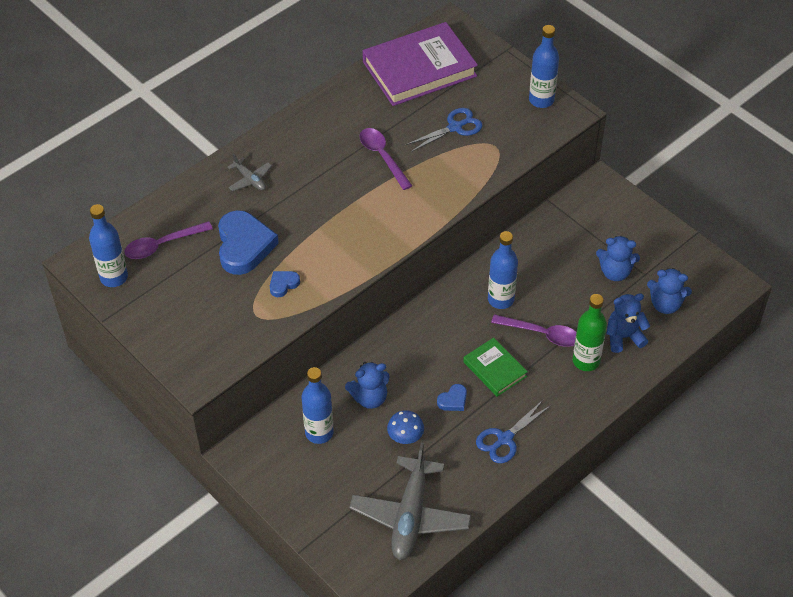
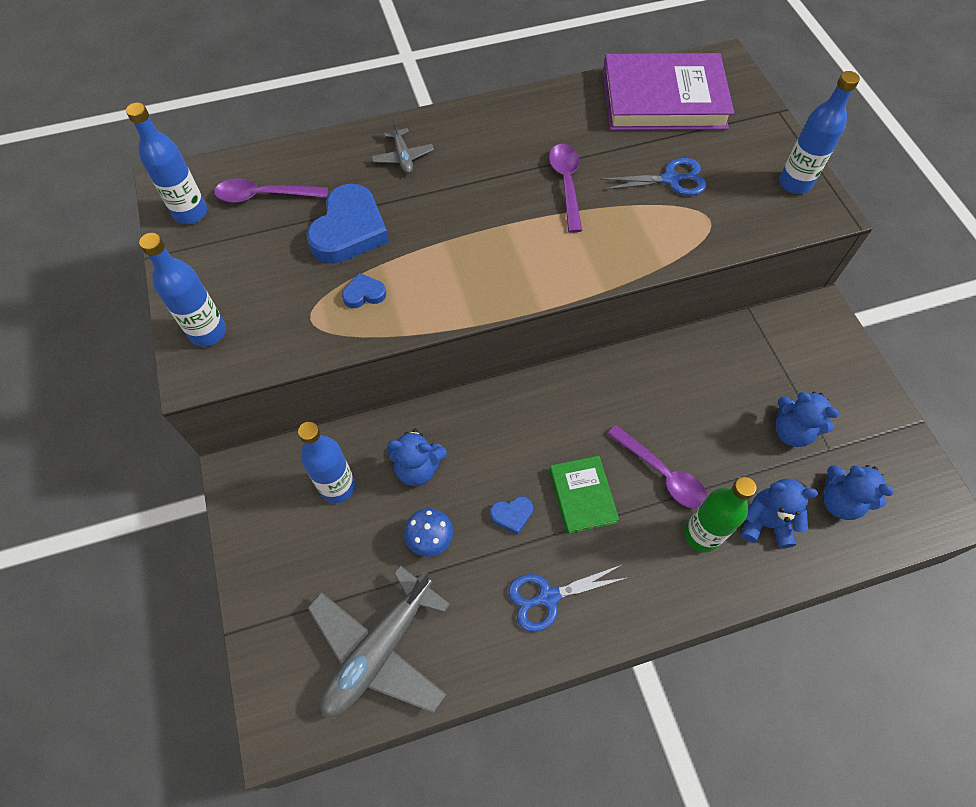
camera: 25 degrees right, 10 degrees up
blue bottle [488,231,518,309] -> blue bottle moved to [139,233,226,347]

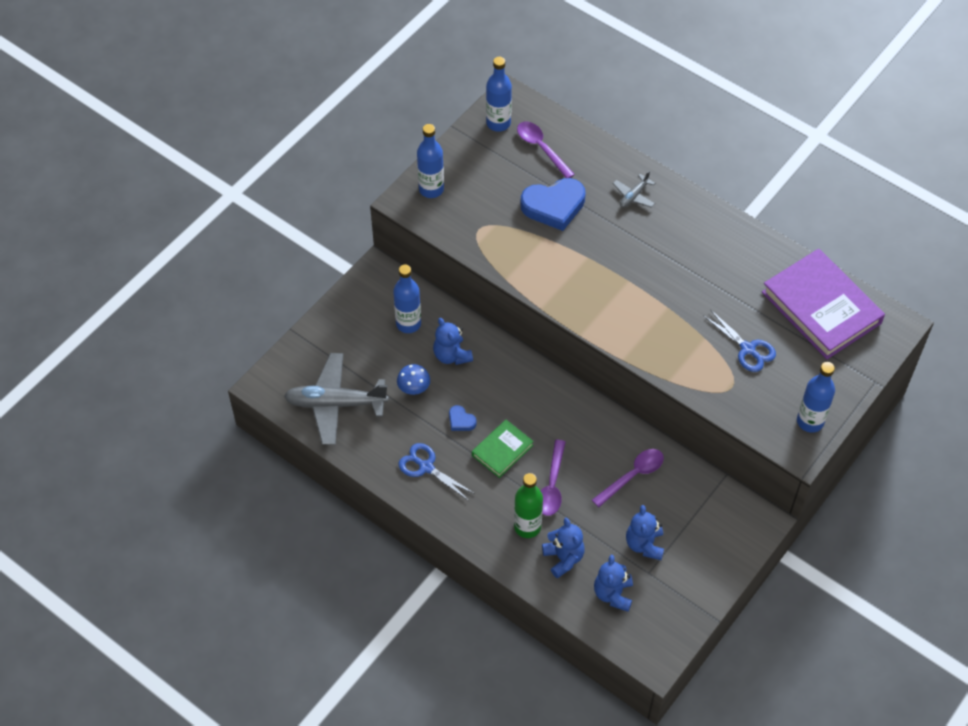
camera: 55 degrees right, 5 degrees down
blue heart [342,273,386,308] -> none
purple spoon [549,144,582,233] -> purple spoon moved to [592,449,664,507]

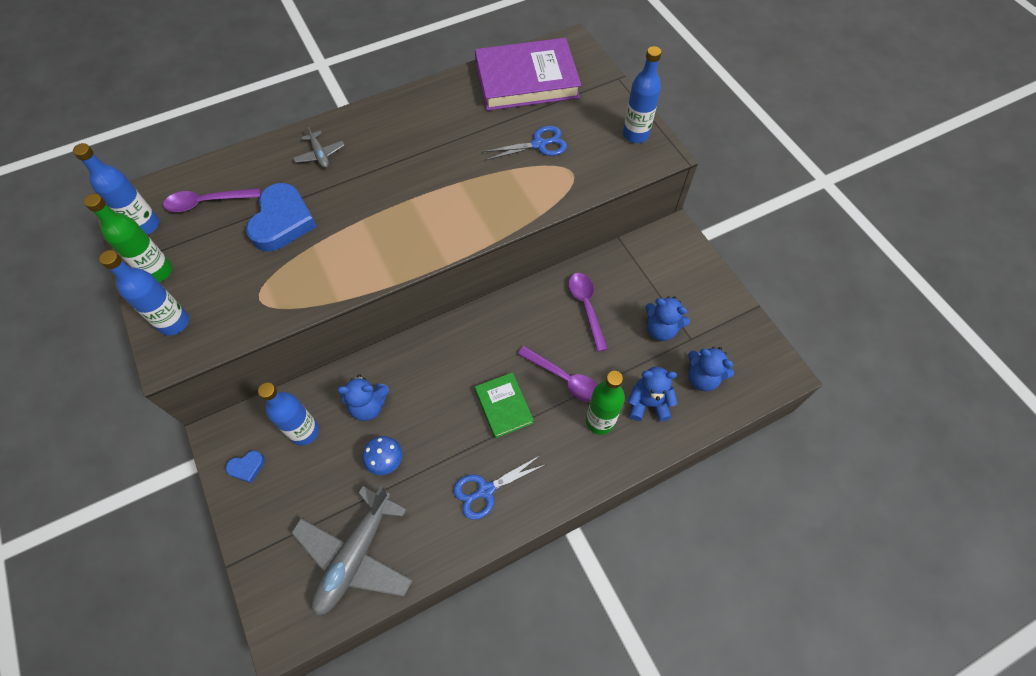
camera: 65 degrees left, 5 degrees up
blue heart [449,405,477,431] -> blue heart moved to [226,450,265,483]
none -> green bottle [84,194,172,282]

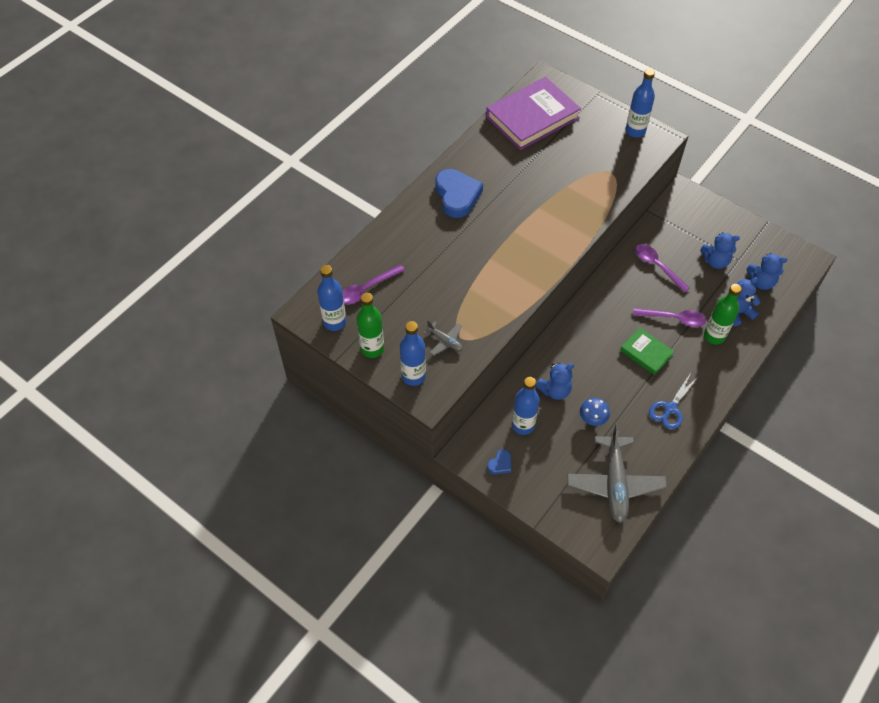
camera: 25 degrees left, 5 degrees down
blue heart [246,183,317,251] -> blue heart moved to [435,169,483,218]
grey plane [293,124,345,168] -> grey plane moved to [424,321,463,355]
blue scissors [483,126,567,160] -> none

